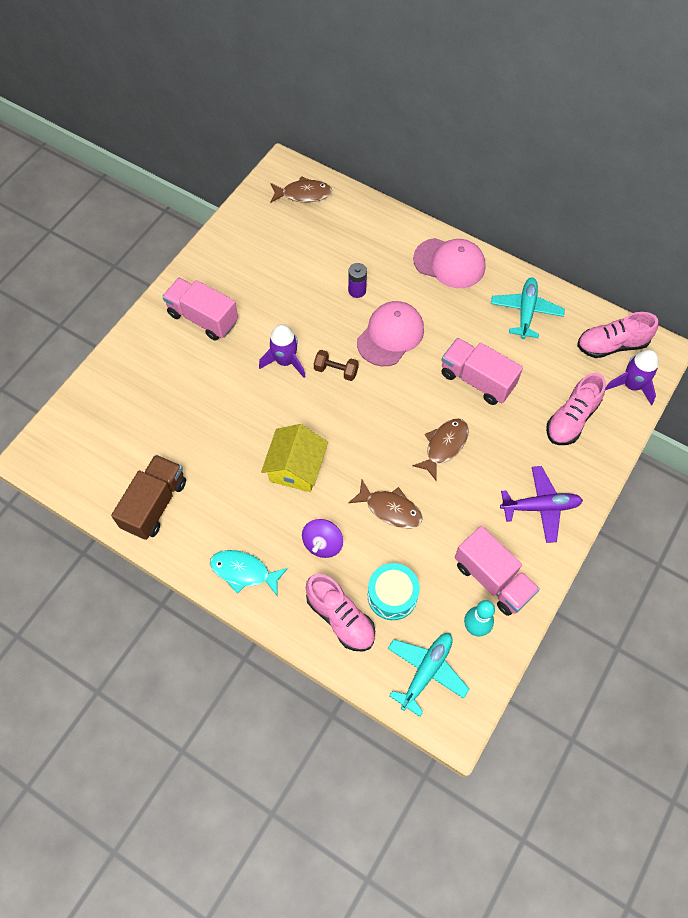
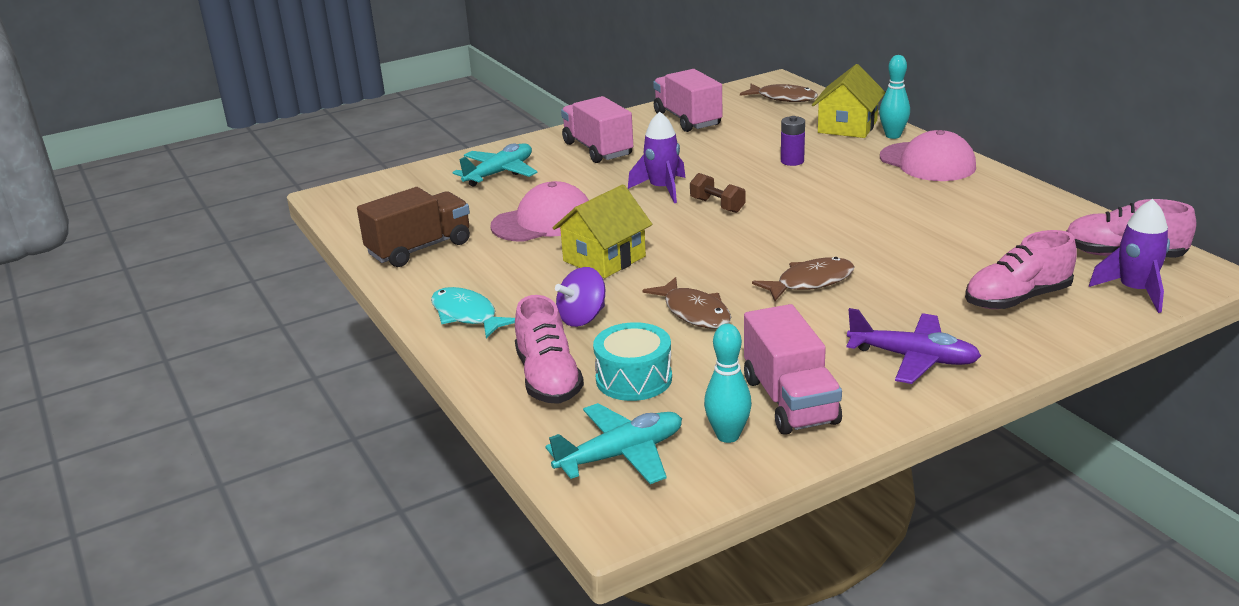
camera: 30 degrees right, 35 degrees down
pink cap [357,301,424,366] -> pink cap moved to [490,181,589,242]
pink truck [441,338,523,405] -> pink truck moved to [653,69,723,132]
turquoise plane [491,277,565,339] -> turquoise plane moved to [452,143,538,187]
none -> yellow house [812,64,886,138]
none -> turquoise bowling pin [879,55,910,139]

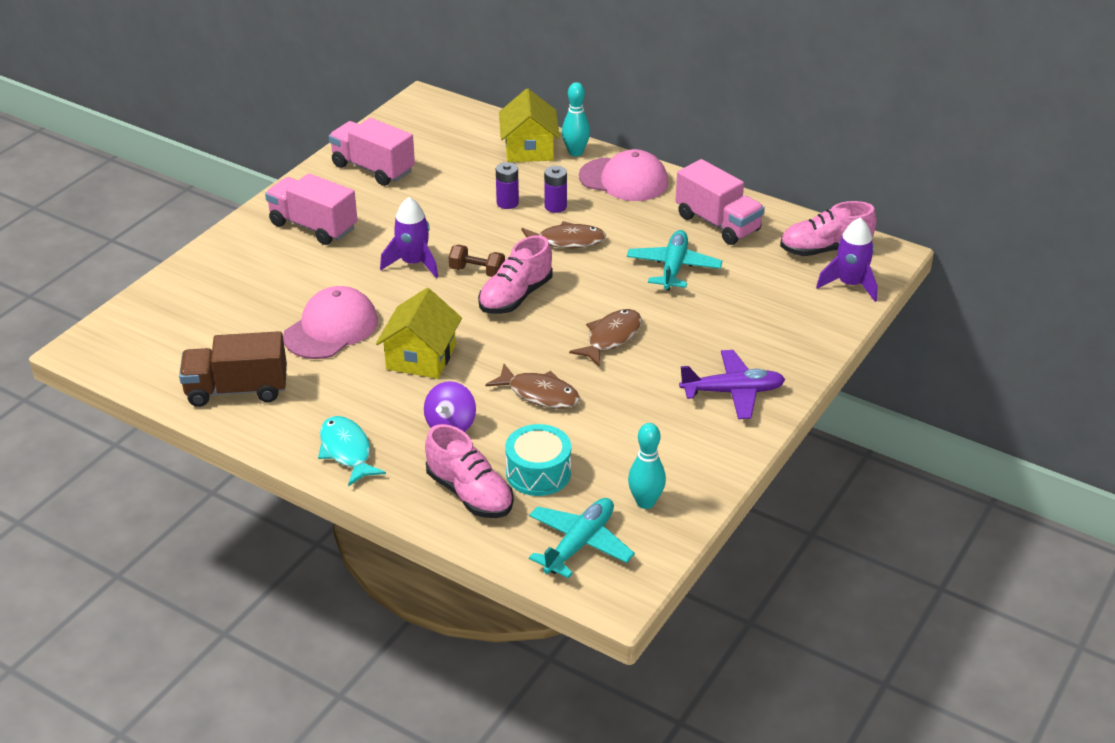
camera: 30 degrees left, 10 degrees up
brown truck [357,187,470,267] -> brown truck turned 120 degrees counterclockwise [179,331,287,407]
turquoise fish [431,287,515,338] -> turquoise fish turned 45 degrees clockwise [318,416,386,487]
turquoise plane [452,143,538,187] -> turquoise plane moved to [627,230,722,291]
brown fish [740,84,818,102] -> brown fish moved to [521,221,606,248]
pink truck [744,304,842,435] -> pink truck moved to [676,159,765,245]
pink shoe [965,230,1077,309] -> pink shoe moved to [478,235,553,314]
none -> purple battery [544,166,567,213]

